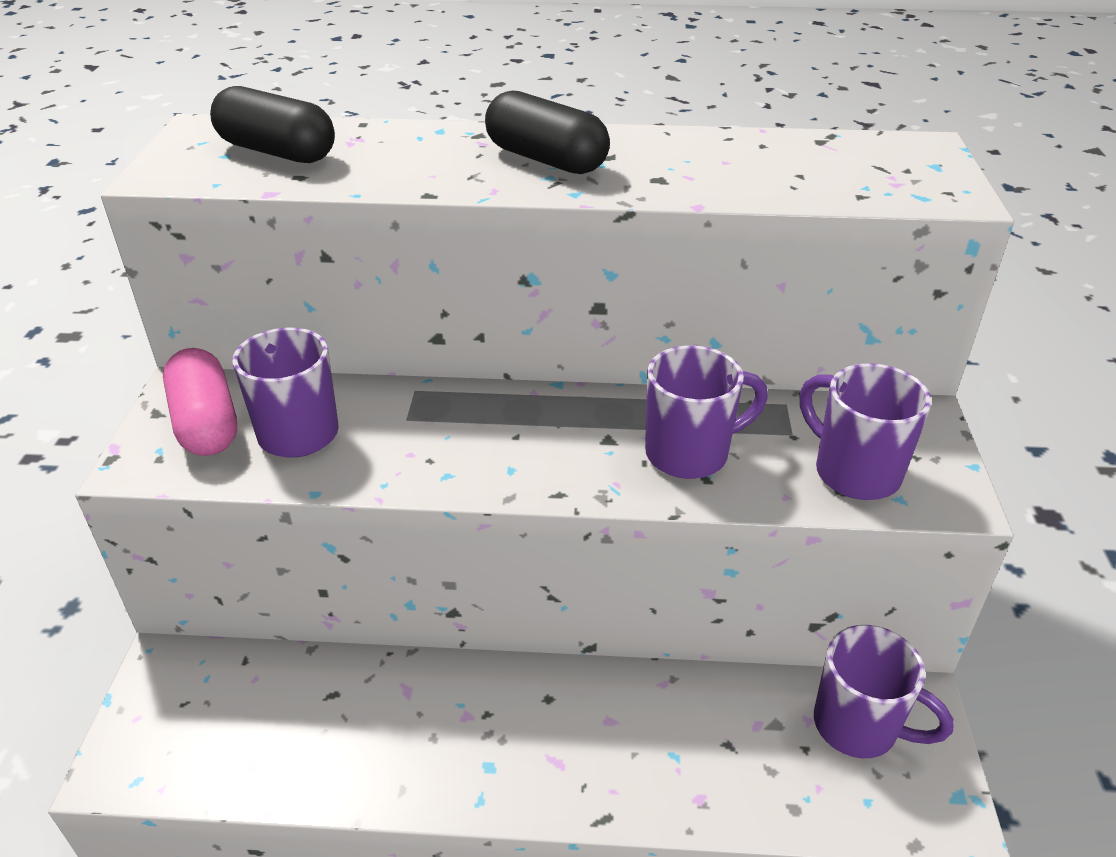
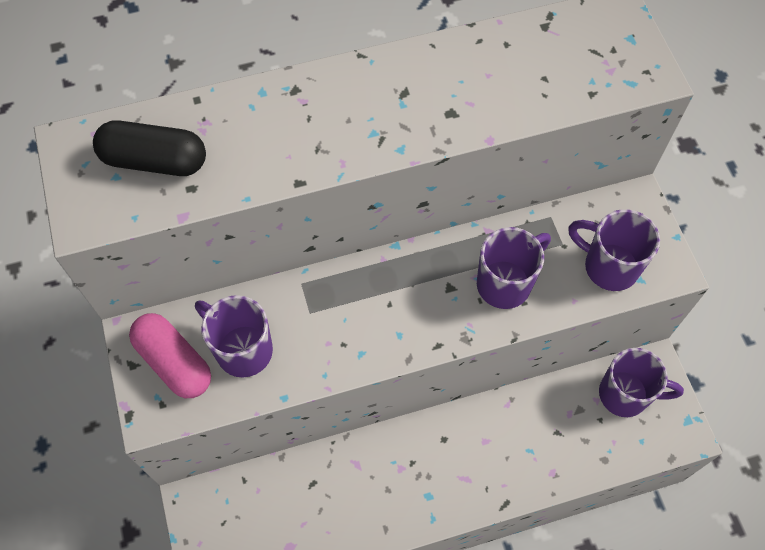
camera: 20 degrees left, 25 degrees up
black capsule [485,90,610,174] -> none

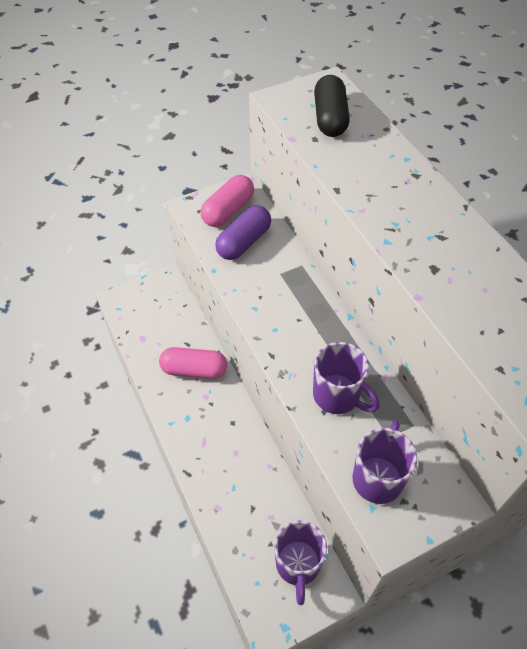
camera: 80 degrees right, 10 degrees down
purple mug [195,295,273,377] -> purple capsule [215,205,271,260]
none -> pink capsule [159,347,227,379]

